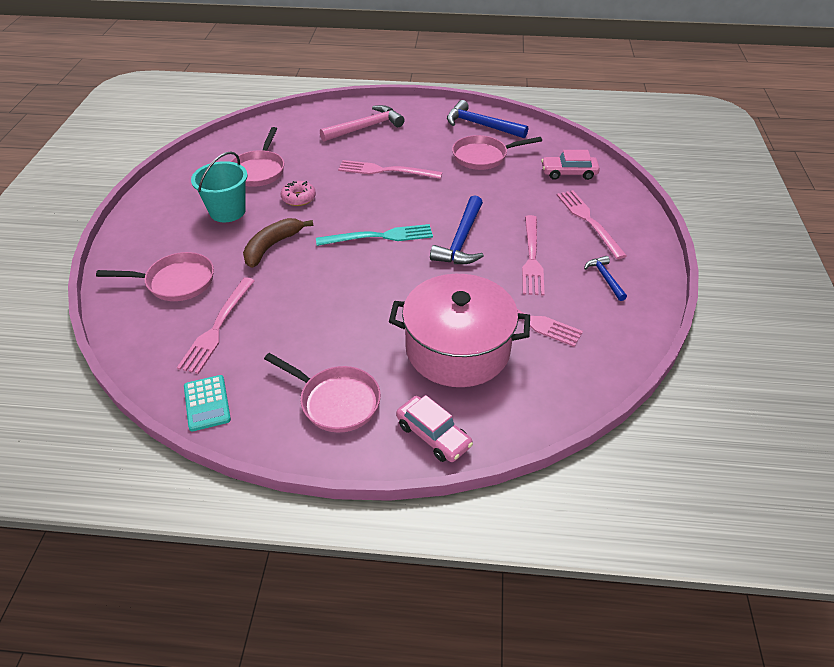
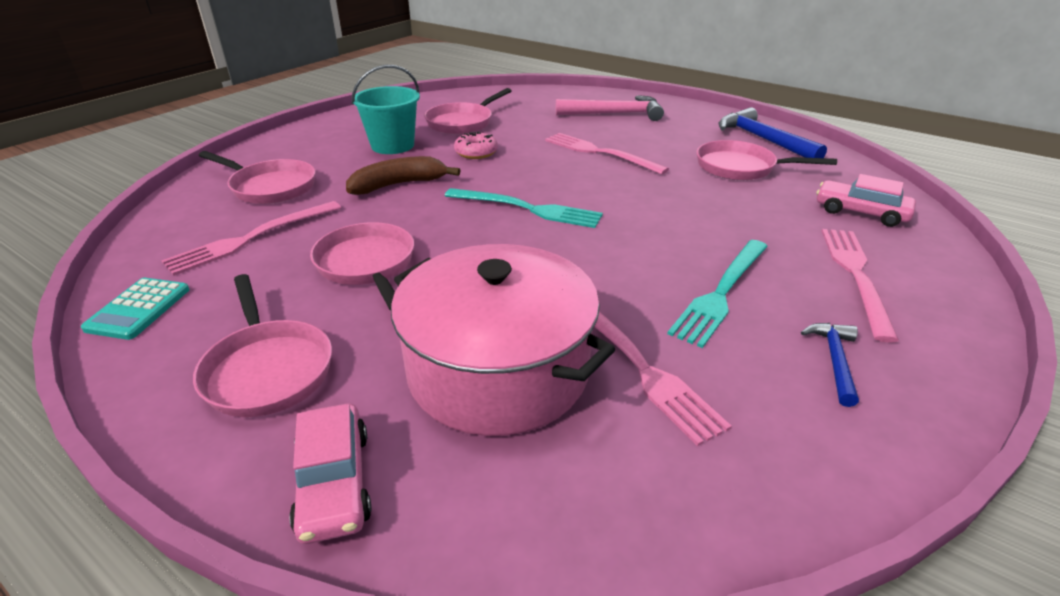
camera: 30 degrees right, 10 degrees down
blue hammer [430,195,484,264] -> none
pink fork [522,215,545,296] -> turquoise fork [667,240,768,348]
none -> pink pan [310,222,414,311]

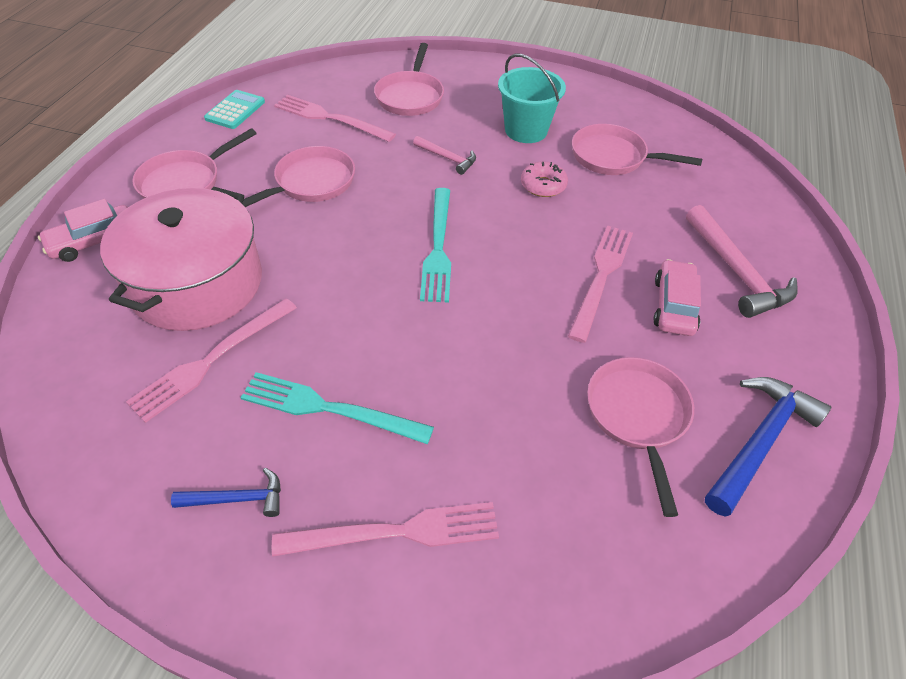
camera: 70 degrees right, 15 degrees up
turquoise calculator [81,278,190,340] -> turquoise calculator turned 120 degrees clockwise [204,90,265,129]
brown banana [346,156,461,195] -> pink hammer [413,136,476,175]
pink car [816,174,916,227] -> pink car moved to [653,259,701,336]

